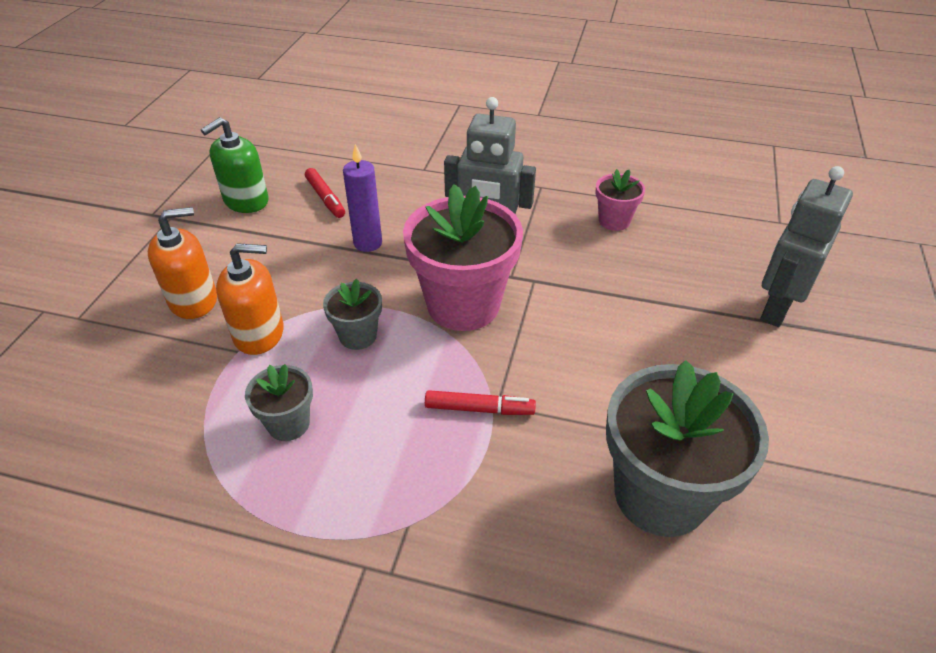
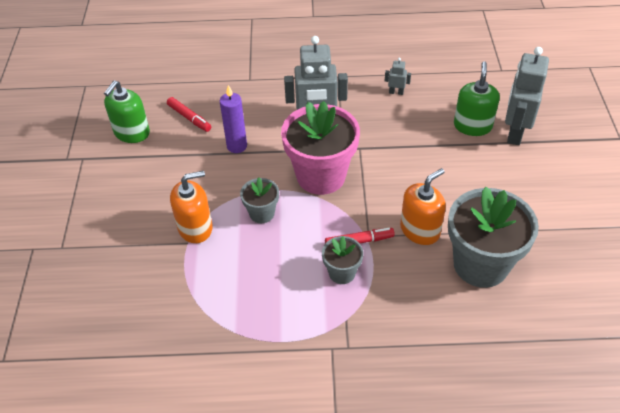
camera: 15 degrees left, 5 degrees up
orange soap dispenser [148,207,217,319] -> orange soap dispenser moved to [400,168,446,245]
grey flower pot [245,364,313,441] -> grey flower pot moved to [322,236,364,284]
pink flower pot [595,169,645,231] -> grey robot [385,58,411,95]
none -> green soap dispenser [454,61,500,136]

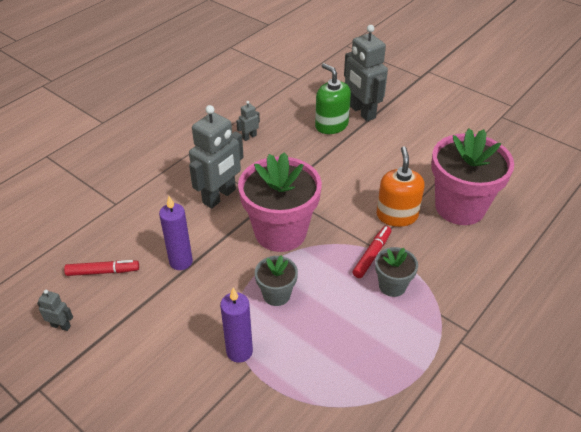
camera: 50 degrees left, 5 degrees down
green soap dispenser [104,81,150,143] -> grey robot [37,290,73,331]
orange soap dispenser [170,171,213,243] -> purple candle [220,288,253,363]
grey flower pot [448,187,539,288] -> pink flower pot [431,128,514,225]

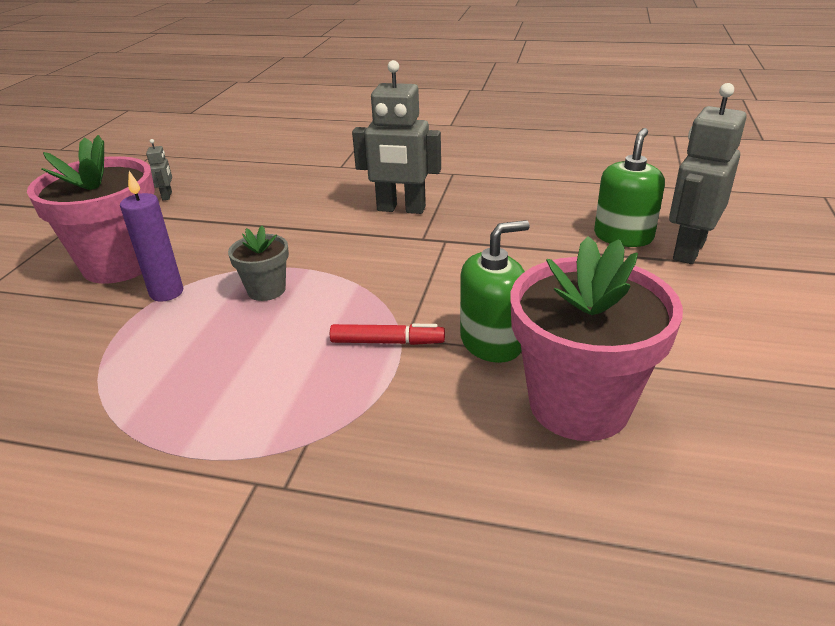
camera: 65 degrees right, 10 degrees down
red marker [64,260,139,276] -> none
purple candle [159,196,193,270] -> none
grey robot [236,101,260,141] -> none
pink flower pot [238,152,322,252] -> pink flower pot moved to [27,135,155,283]
grey flower pot [375,247,418,297] -> none
orange soap dispenser [377,147,425,227] -> green soap dispenser [460,220,530,363]

